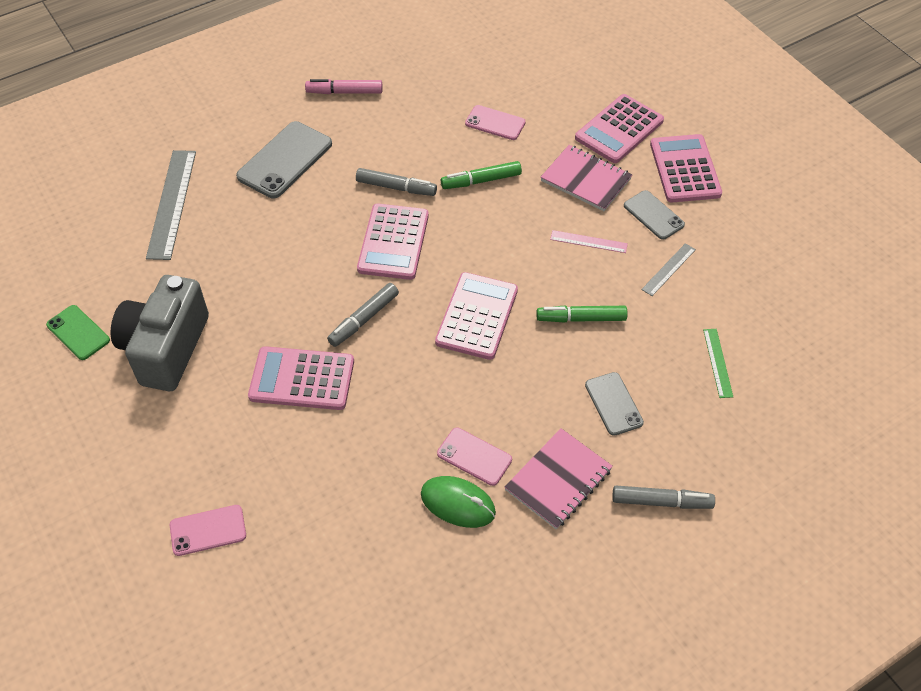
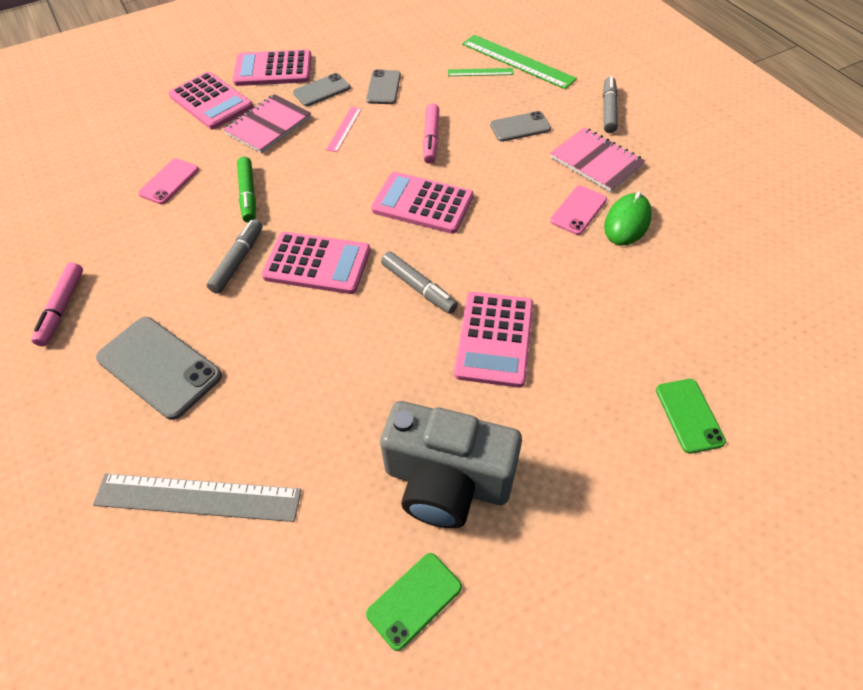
camera: 85 degrees left, 0 degrees up
pink phone [170,505,246,556] -> green phone [656,379,726,454]
green marker [537,305,628,322] -> pink marker [423,103,439,164]
grey ruler [641,243,696,296] -> grey phone [366,69,401,104]
none -> green ruler [462,35,577,89]

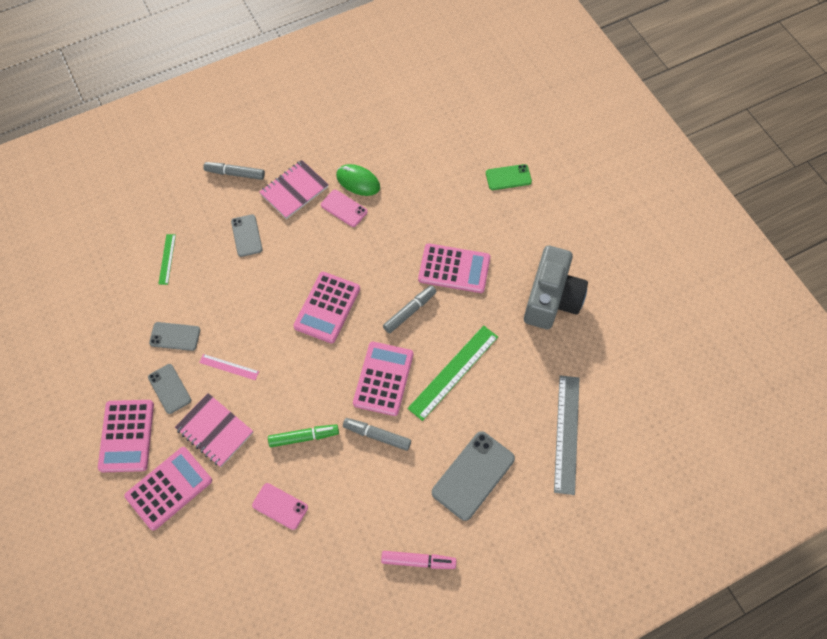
camera: 90 degrees left, 10 degrees up
green phone [366,553,462,651] -> none
pink marker [423,103,439,164] -> none
green ruler [462,35,577,89] -> green ruler moved to [407,325,498,421]

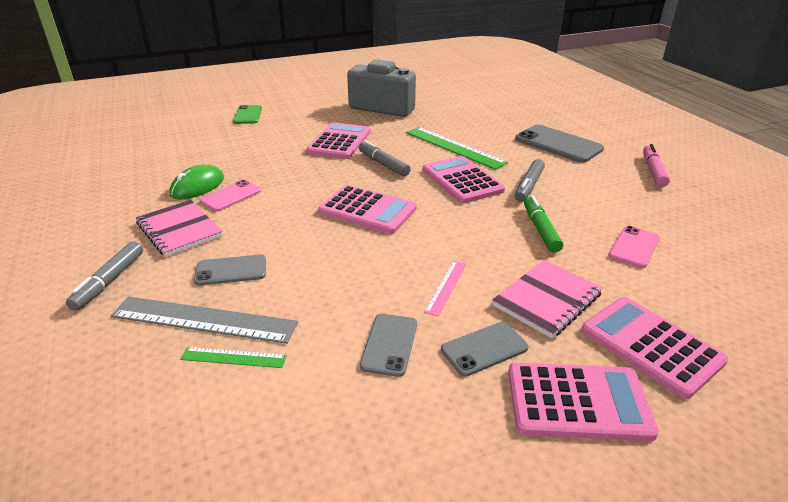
camera: 85 degrees left, 30 degrees down
pink calculator [353,342,413,416] -> pink calculator turned 45 degrees clockwise [423,156,505,203]
grey ruler [554,375,579,495] -> grey ruler moved to [111,297,298,344]

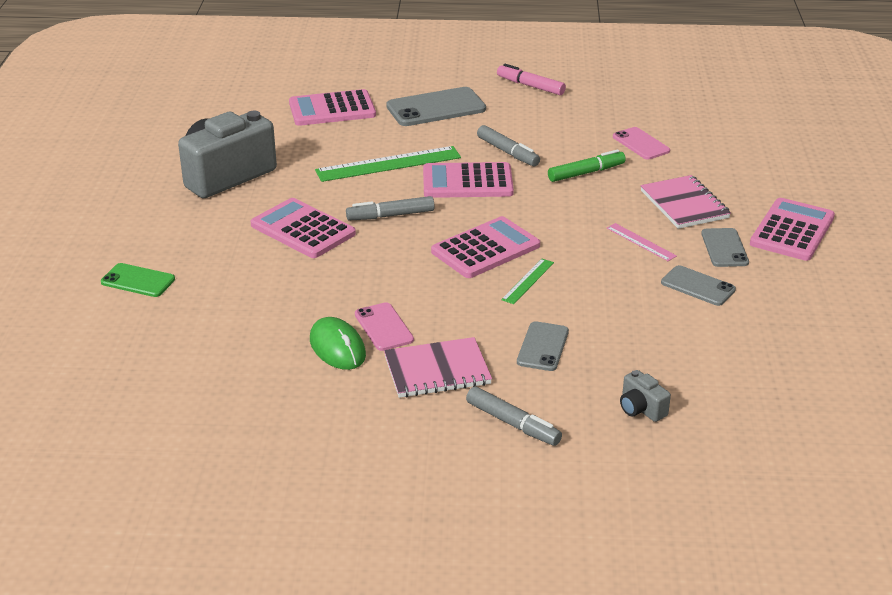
camera: 65 degrees left, 0 degrees up
grey ruler [111,297,298,344] -> none
green ruler [180,347,287,368] -> green ruler moved to [501,259,554,304]
green marker [524,195,563,253] -> green marker turned 135 degrees clockwise [548,149,626,182]
pink calculator [581,297,728,399] -> pink calculator moved to [289,89,376,126]
none -> grey camera [620,370,671,422]

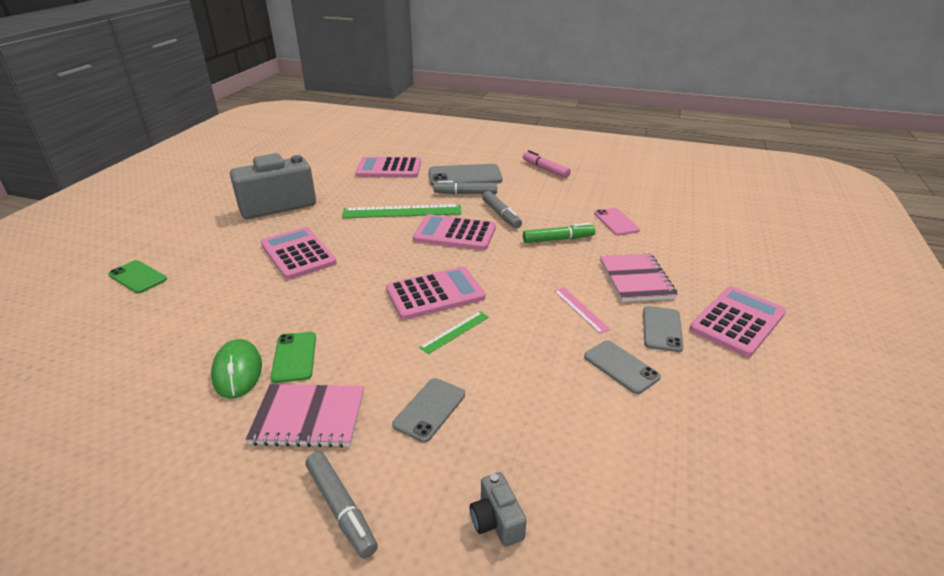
camera: 15 degrees right, 0 degrees up
grey marker [346,196,435,220] -> grey marker moved to [433,181,497,194]
pink phone [355,302,414,351] -> green phone [271,332,316,383]

